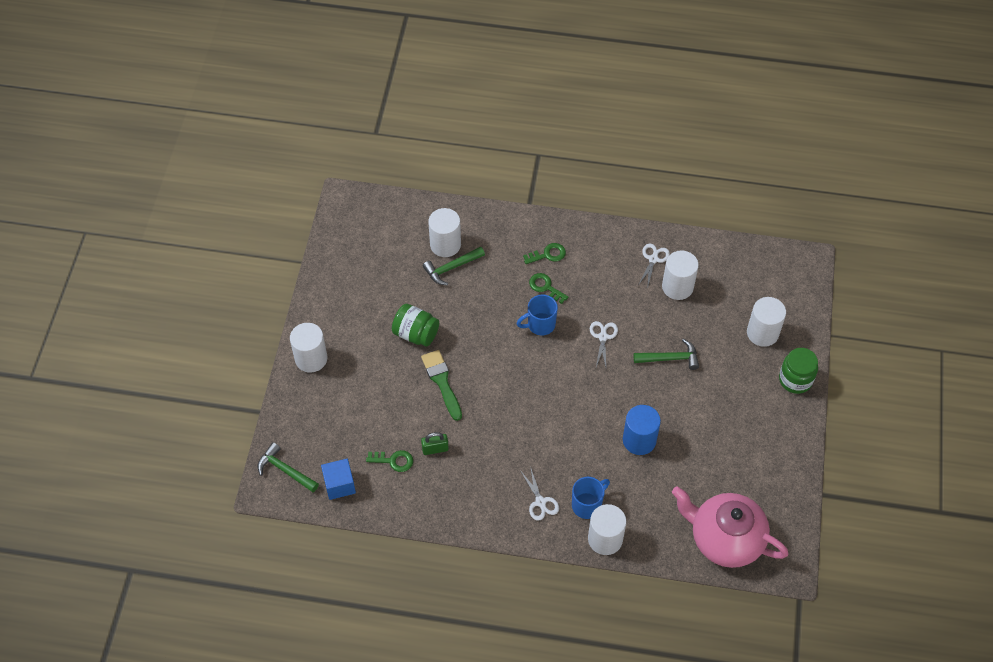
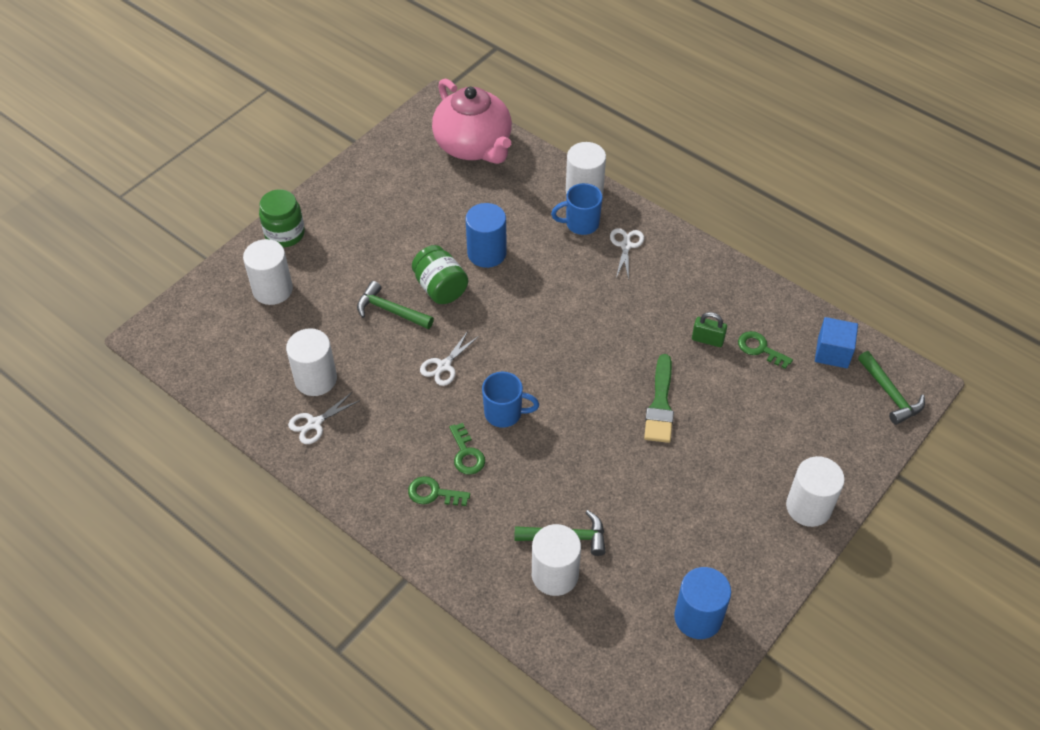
camera: 150 degrees left, 5 degrees down
green jar [392,304,439,347] -> green jar moved to [412,245,468,304]
none -> blue cylinder [674,567,731,639]

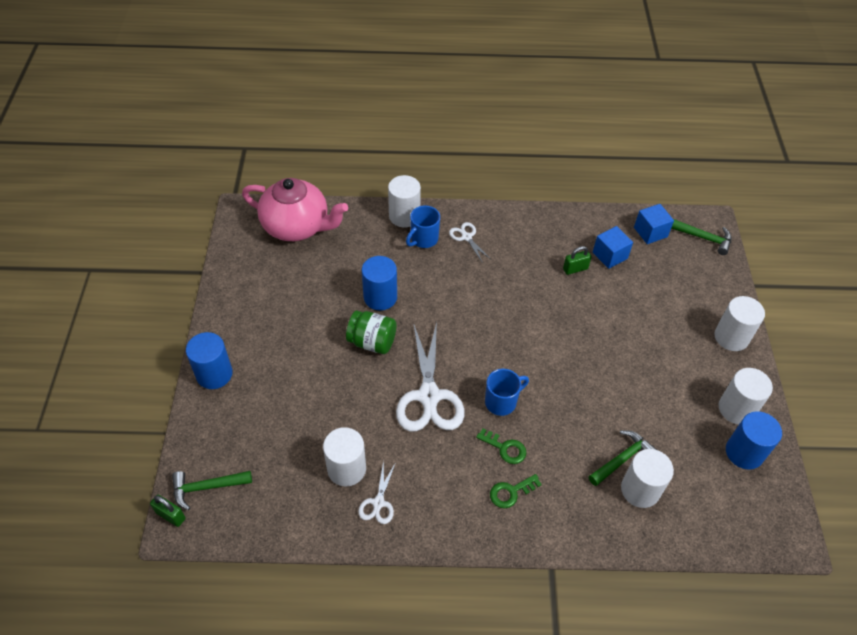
camera: 40 degrees left, 0 degrees up
white cylinder [243,239,293,305] -> white cylinder moved to [719,368,773,425]
green jar [259,189,305,247] -> blue cylinder [186,332,233,389]
green hammer [357,281,434,329] -> green hammer moved to [172,471,252,510]
white scissors [420,331,479,386] -> white scissors [396,322,465,432], size x2.09
green brush [644,354,674,443] -> none
green key [738,331,793,369] -> blue cube [593,226,633,269]
none -> green padlock [150,495,185,527]

